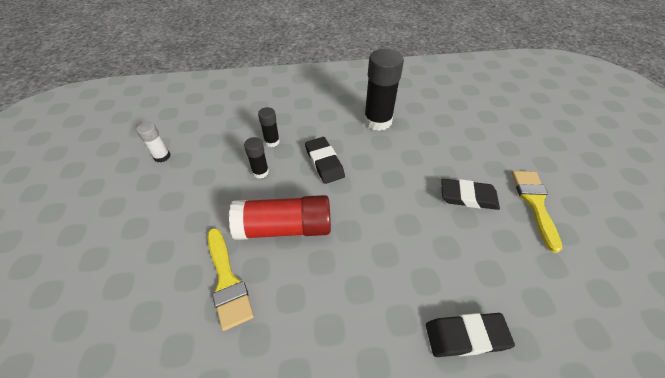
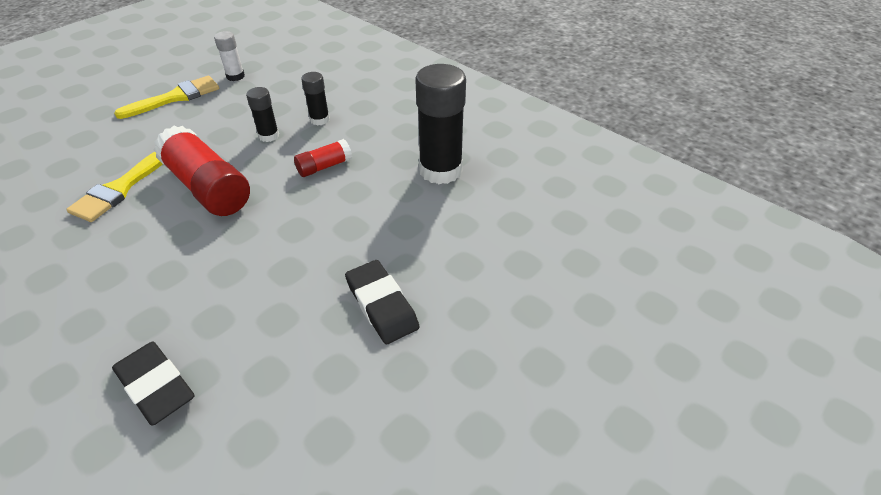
camera: 50 degrees right, 5 degrees down
black eraser [305,137,345,184] -> red glue stick [294,139,352,177]
yellow brush [512,171,562,253] -> yellow brush moved to [114,76,219,119]

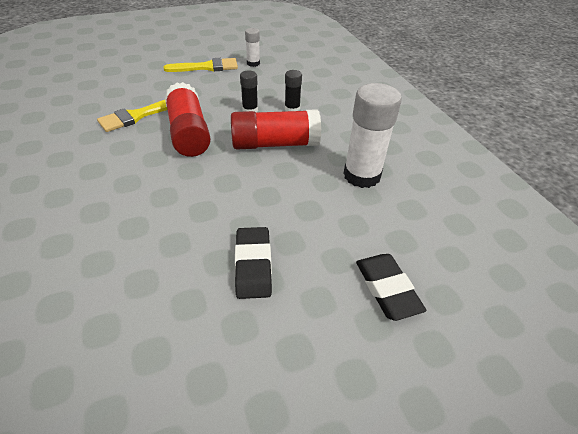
camera: 25 degrees right, 0 degrees up
black eraser [112,342,195,426] -> black eraser moved to [356,254,426,321]
red glue stick [294,139,352,177] -> red glue stick [231,109,321,150], size x1.98
black glue stick [415,64,466,184] -> white glue stick [343,83,402,188]

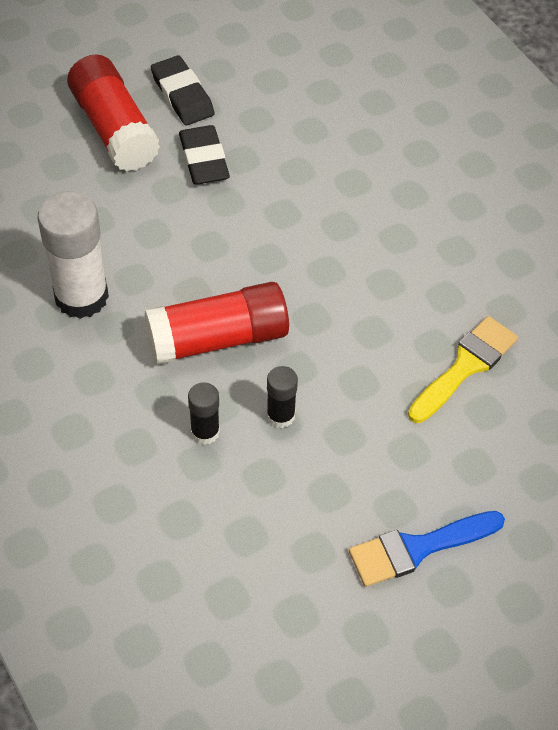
camera: 170 degrees right, 10 degrees up
yellow brush [164,58,238,72] -> blue brush [349,511,505,587]
red glue stick [165,82,211,157] -> red glue stick moved to [67,55,160,171]
white glue stick [245,28,260,67] -> none
black eraser [356,254,426,321] -> black eraser moved to [151,55,215,126]

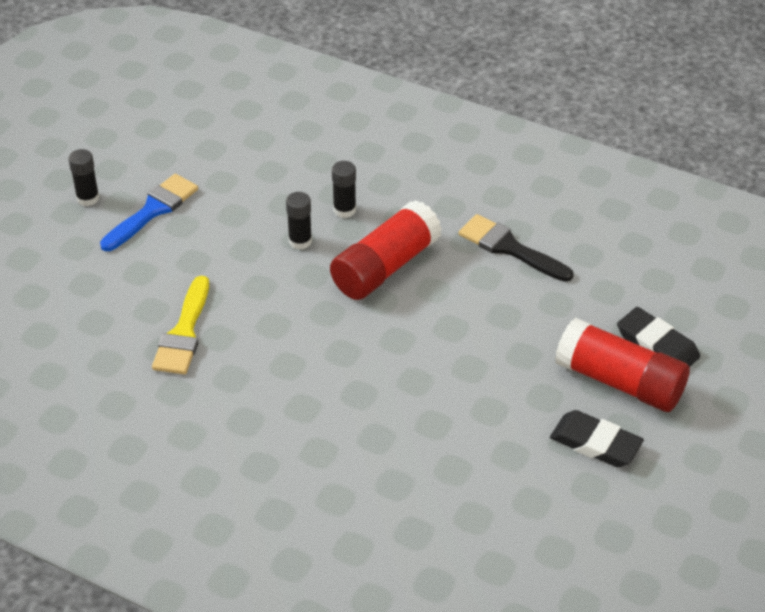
camera: 150 degrees right, 10 degrees down
white glue stick [37,191,109,319] -> black brush [458,214,573,282]
black eraser [179,125,230,185] -> black eraser moved to [617,307,700,367]
none -> black glue stick [68,149,100,206]

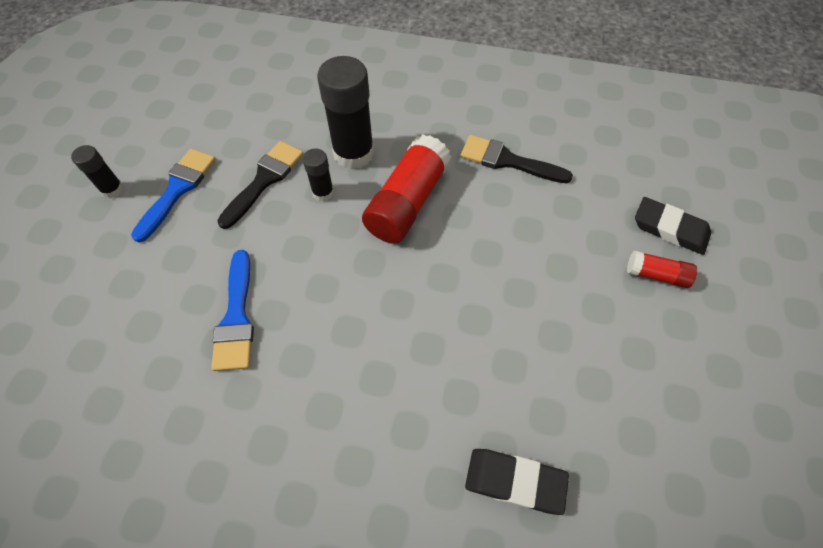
camera: 15 degrees left, 15 degrees up
yellow brush [152,276,209,374] -> blue brush [211,250,254,371]
black glue stick [332,161,356,218] -> black glue stick [317,56,374,169], size x1.98
black eraser [550,410,644,467] -> black eraser moved to [465,449,569,515]
red glue stick [555,318,690,412] -> red glue stick [627,250,697,288], size x0.51
none -> black brush [217,141,304,229]

